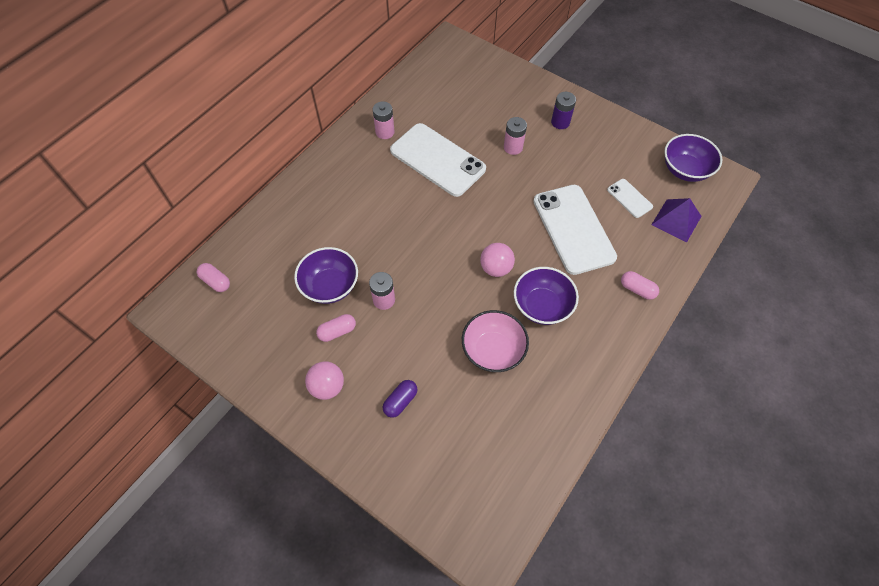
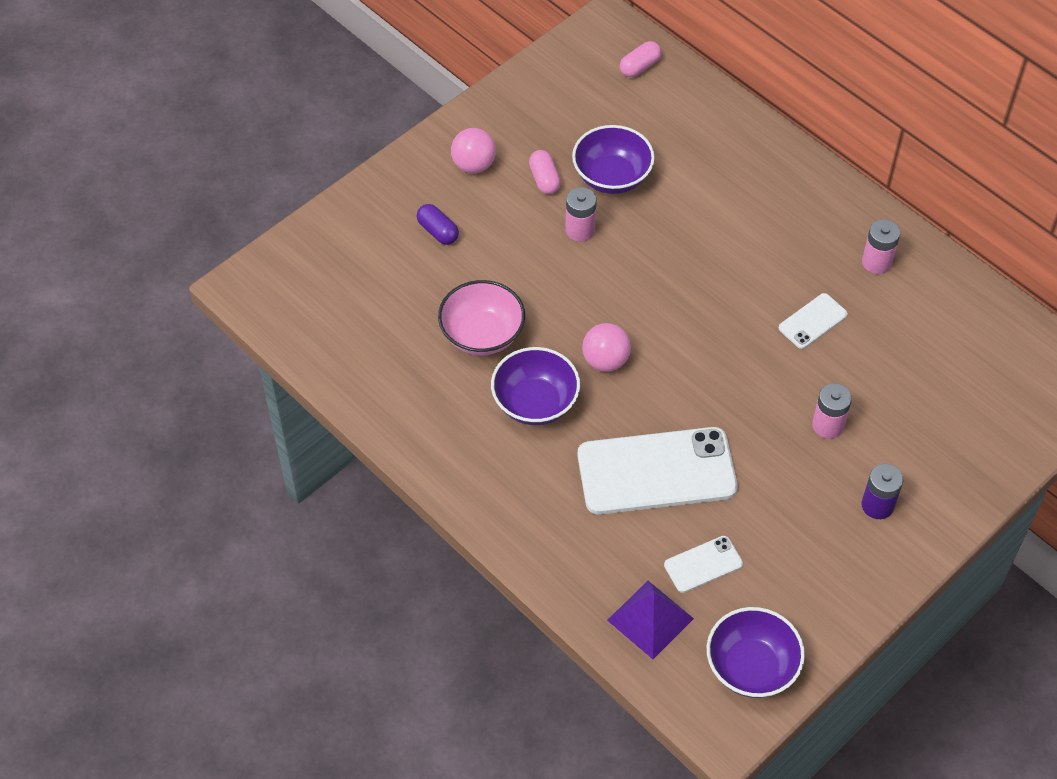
camera: 100 degrees right, 5 degrees down
white phone [390,123,486,197] -> white phone [779,293,848,349], size x0.47
pink capsule [621,271,659,300] -> none

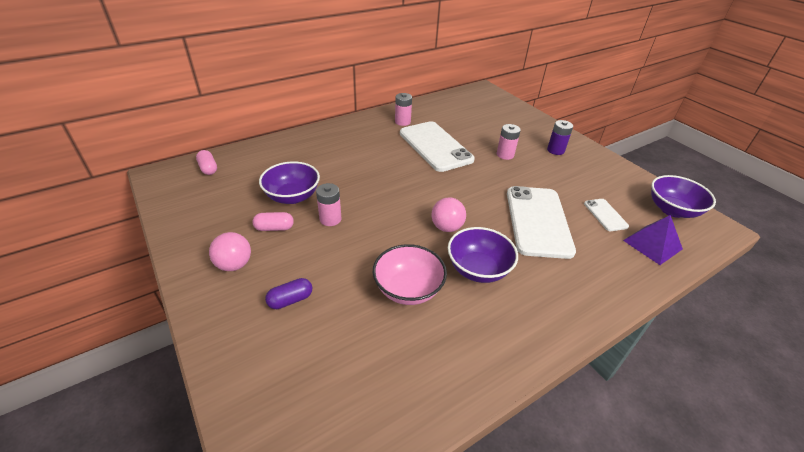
camera: 80 degrees left, 15 degrees down
white phone [779,293,848,349] -> white phone [400,121,475,172], size x2.15

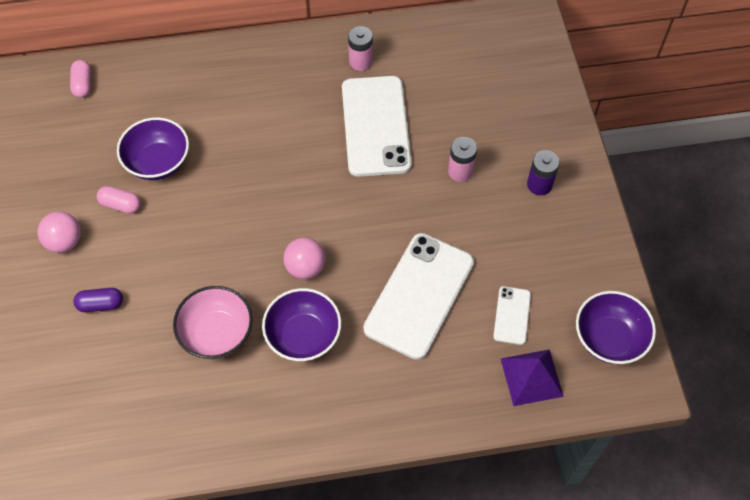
camera: 25 degrees right, 20 degrees up
pink battery [316,183,341,226] -> none

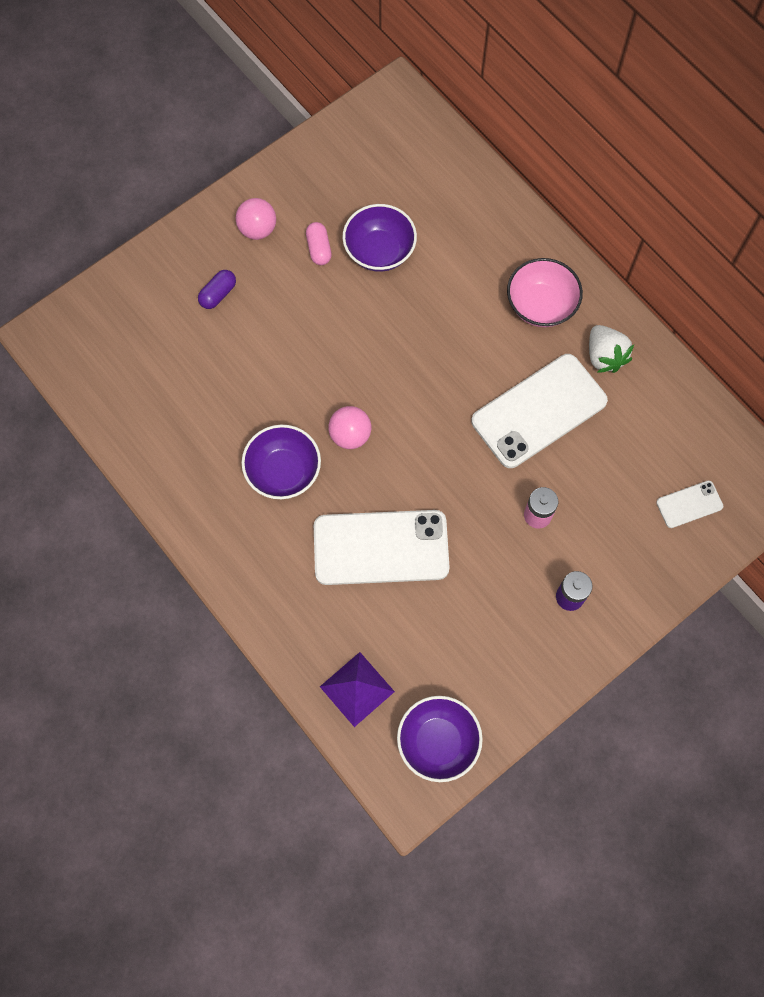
camera: 60 degrees right, 10 degrees up
pink capsule [70,60,91,98] -> none
purple capsule [73,288,123,312] -> purple capsule turned 75 degrees clockwise [198,270,236,309]
pink bowl [173,286,253,359] -> pink bowl moved to [507,258,583,327]
pink battery [348,26,373,71] -> white strawberry [589,325,634,373]
white phone [493,286,531,345] -> white phone moved to [656,481,723,528]

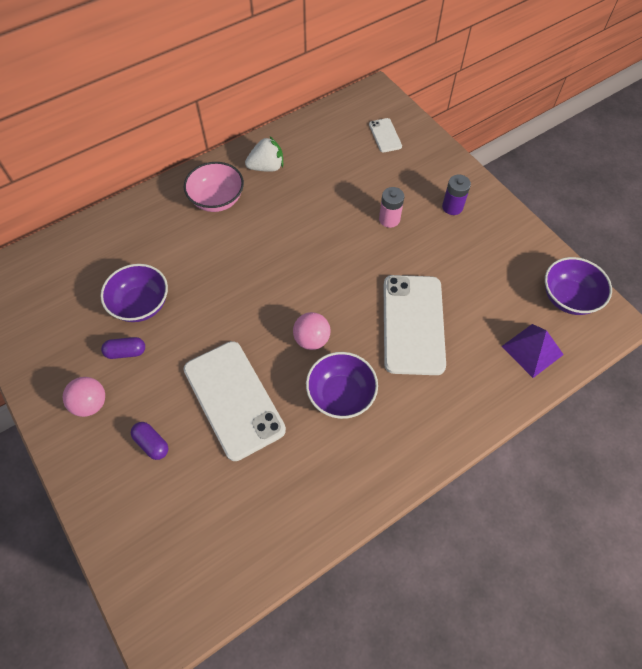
camera: 85 degrees left, 10 degrees down
pink capsule [306,222,332,265] -> purple capsule [101,337,145,359]
white phone [471,354,608,468] -> white phone moved to [183,341,286,461]

